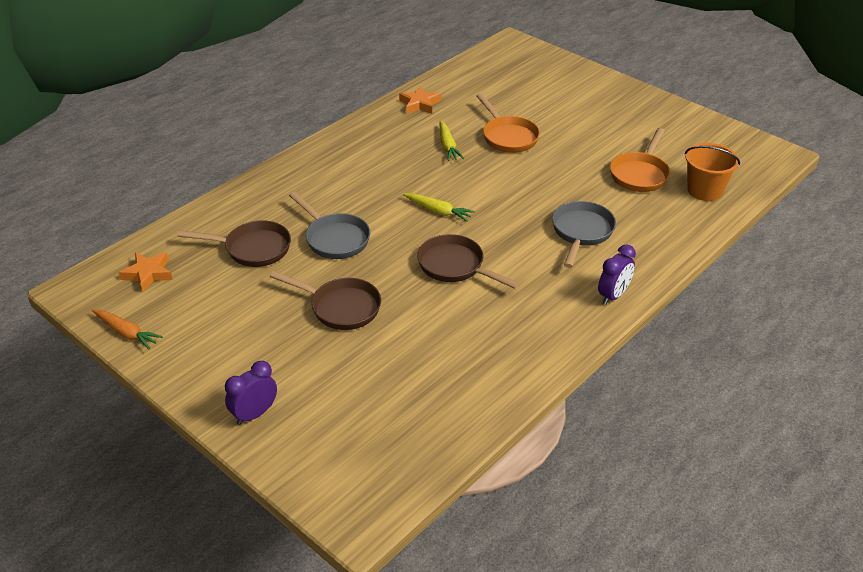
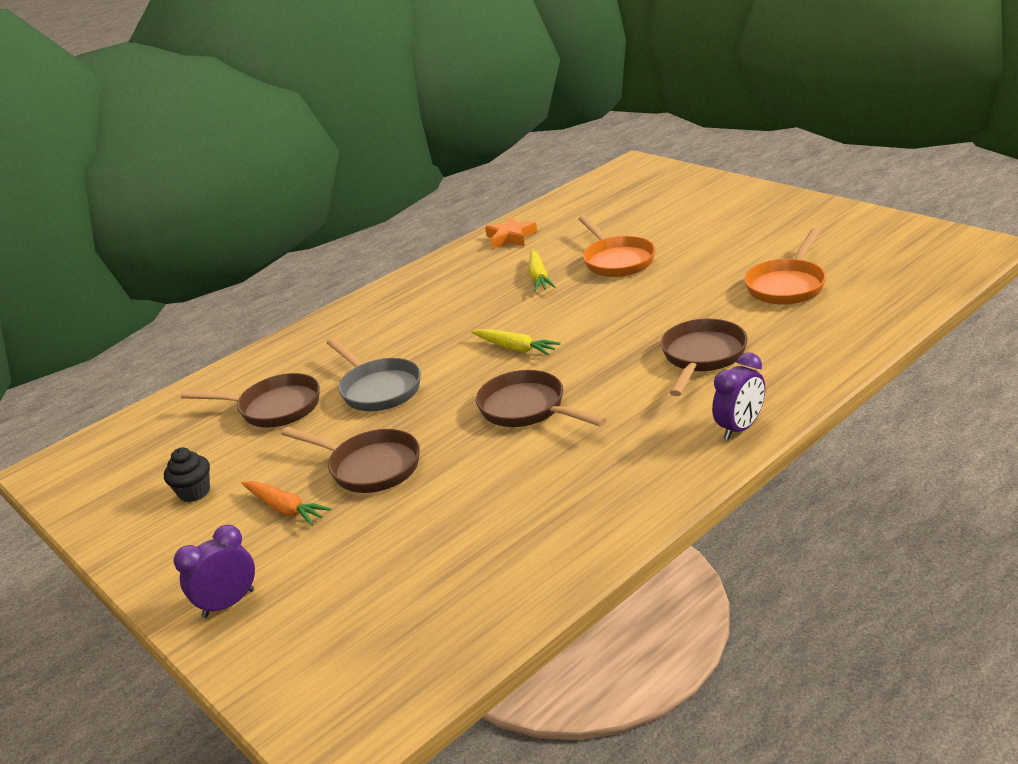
camera: 10 degrees right, 10 degrees down
orange carrot [91,309,163,350] -> orange carrot moved to [242,481,331,526]
orange star [119,252,173,292] -> none
grey pan [552,201,616,268] -> brown pan [661,319,748,396]
orange bucket [685,143,740,201] -> none
none -> black cupcake [164,447,210,502]

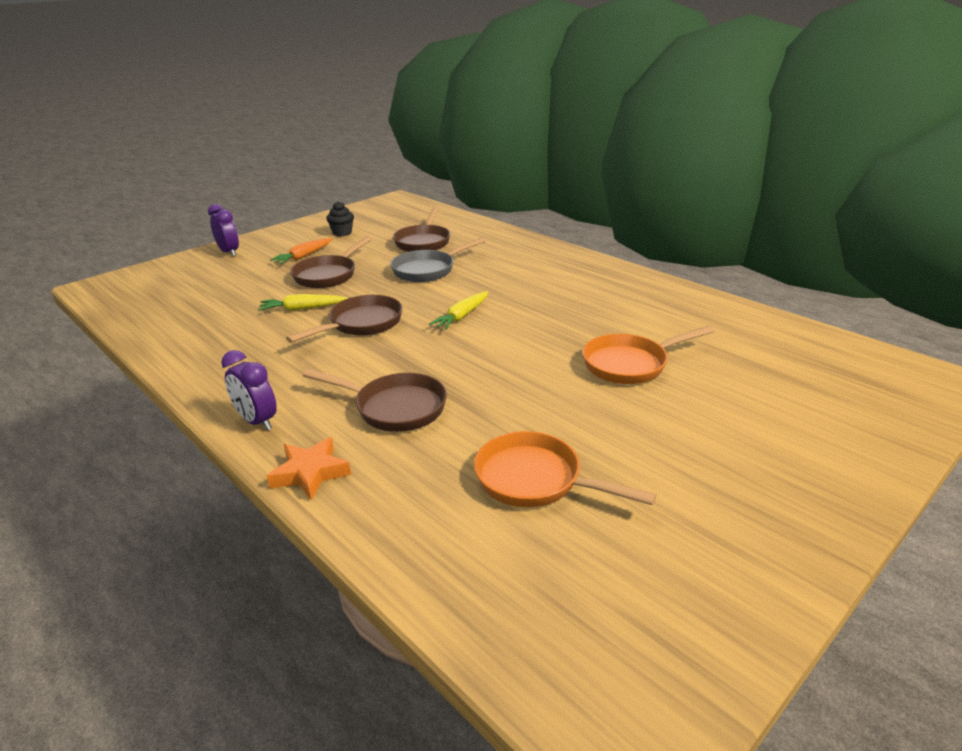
camera: 85 degrees right, 0 degrees up
orange star [485,217,537,249] -> orange star moved to [267,437,351,500]
yellow carrot [529,250,555,292] -> yellow carrot moved to [258,294,348,311]

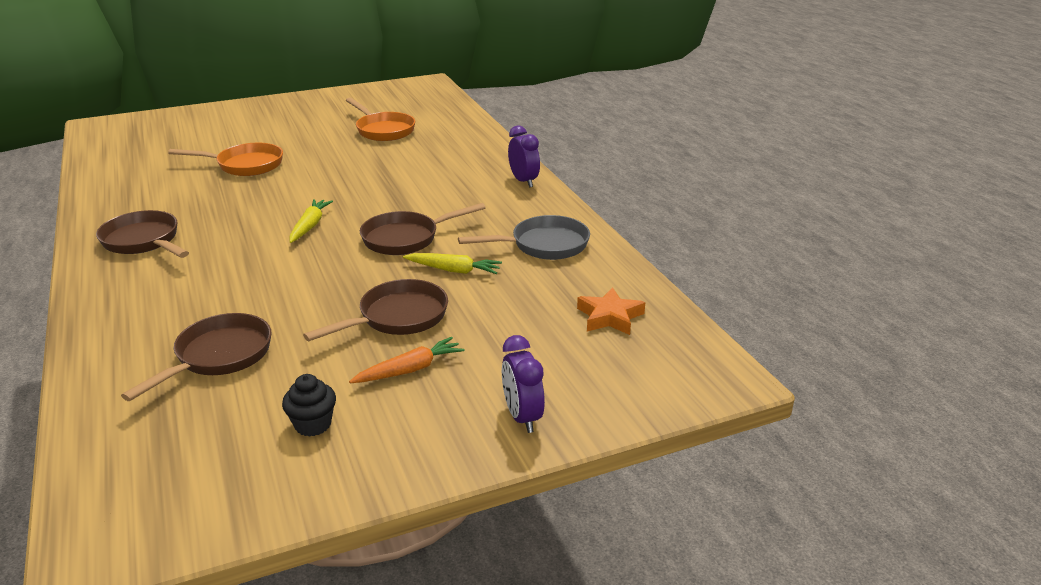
camera: 160 degrees left, 0 degrees up
orange star [267,437,351,500] -> orange star moved to [577,287,645,335]
brown pan [303,369,447,432] -> brown pan moved to [96,210,189,258]
grey pan [390,237,486,282] -> grey pan moved to [458,215,590,260]
yellow carrot [429,291,488,330] -> yellow carrot turned 45 degrees counterclockwise [290,199,333,243]

